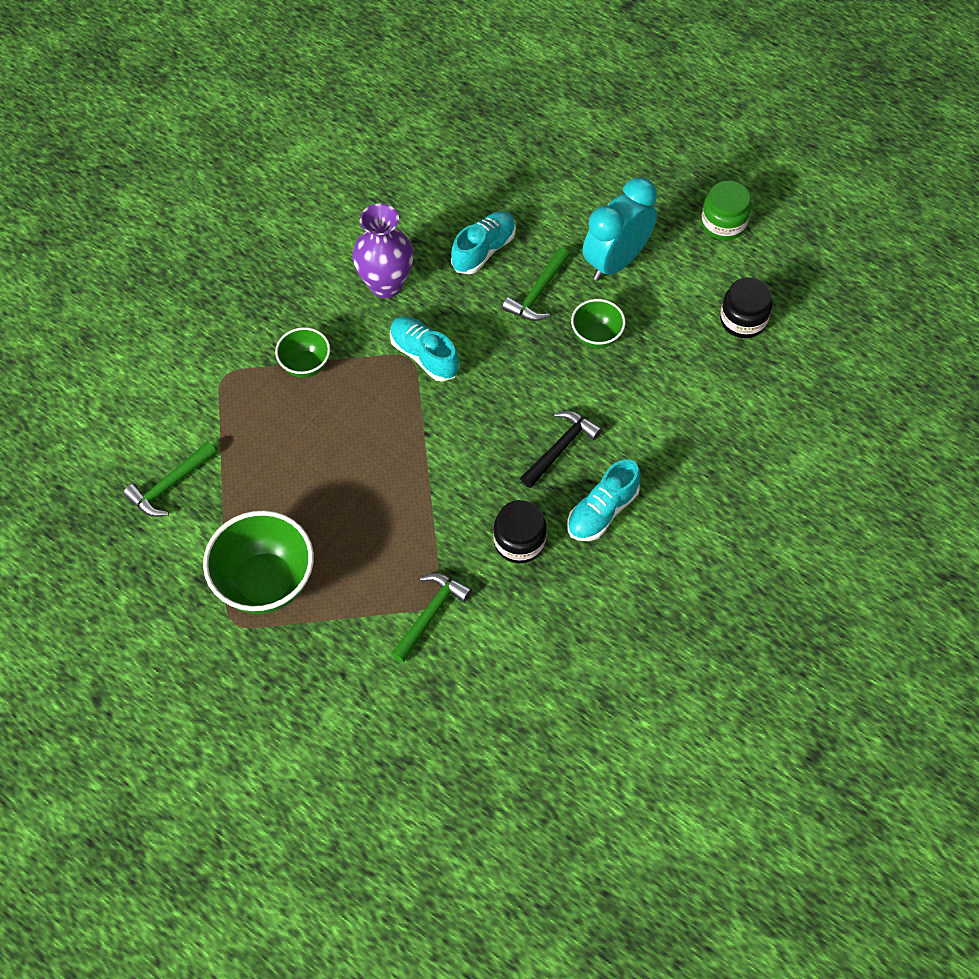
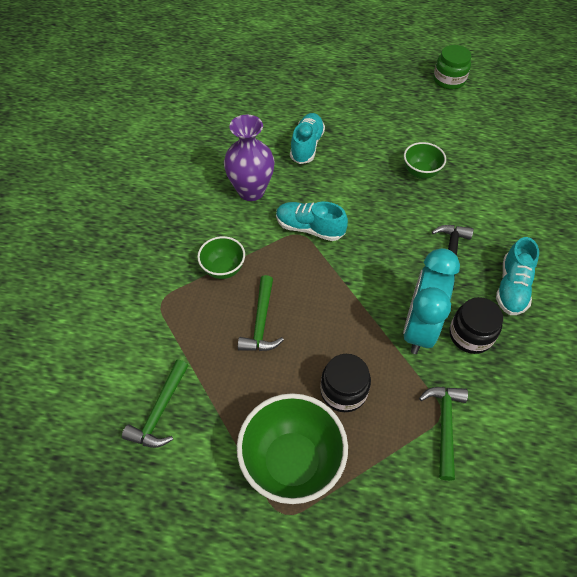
camera: 25 degrees left, 5 degrees down
green hammer [502,248,570,321] -> green hammer moved to [238,275,284,351]
turquoise clock [583,177,657,281] -> turquoise clock moved to [403,248,460,354]
black jar [720,277,772,338] -> black jar moved to [320,354,371,412]

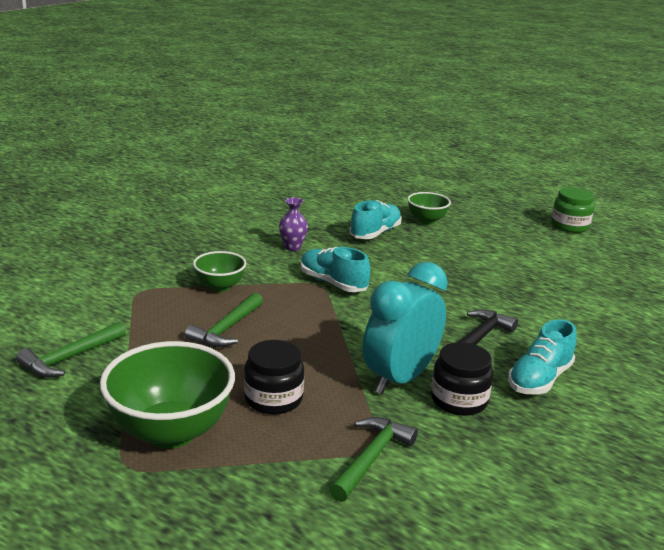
camera: 20 degrees right, 30 degrees down
purple vase [224,115,275,201] -> purple vase [279,197,308,251], size x0.54
green bowl [404,142,446,179] -> green bowl moved to [407,192,451,224]

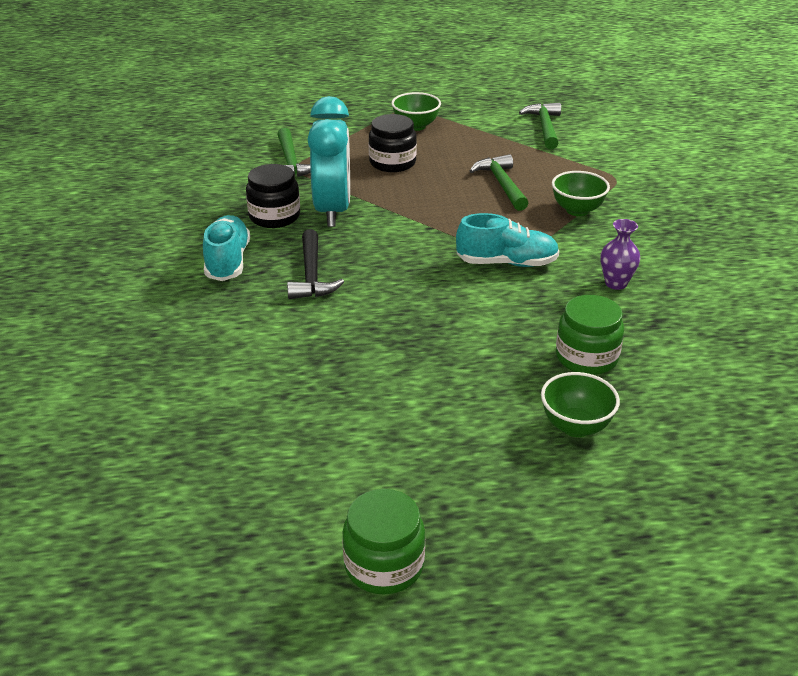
camera: 140 degrees right, 10 degrees up
green bowl [100,341,235,449] -> green bowl [391,92,441,131], size x0.55
turquoise shoe [349,200,402,239] -> green jar [556,295,624,375]

